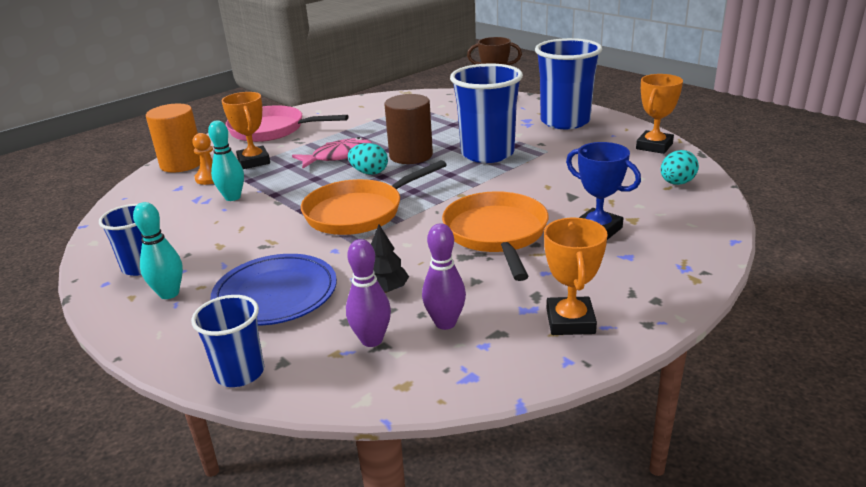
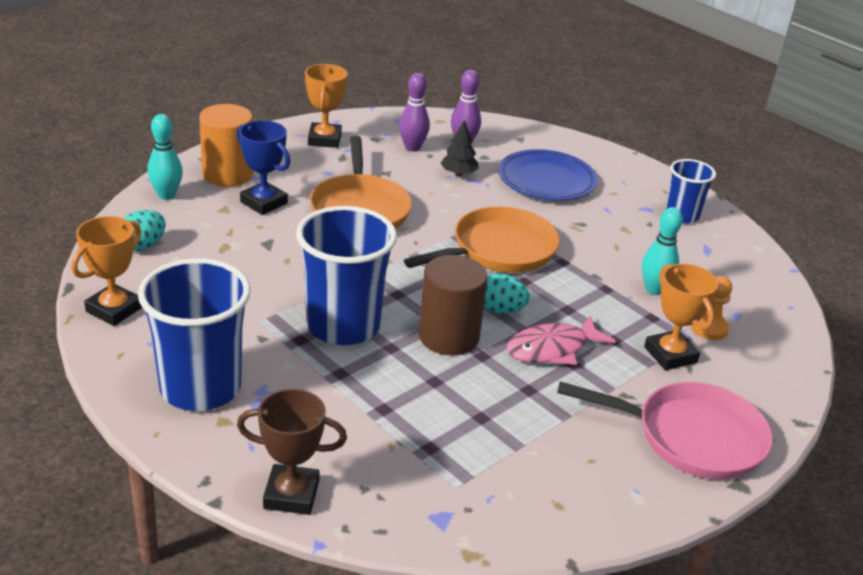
camera: 175 degrees right, 5 degrees up
turquoise bowling pin [133,202,183,299] -> turquoise bowling pin moved to [147,114,183,200]
orange cylinder [146,103,200,172] -> orange cylinder moved to [199,104,254,187]
blue cup [191,295,264,387] -> none

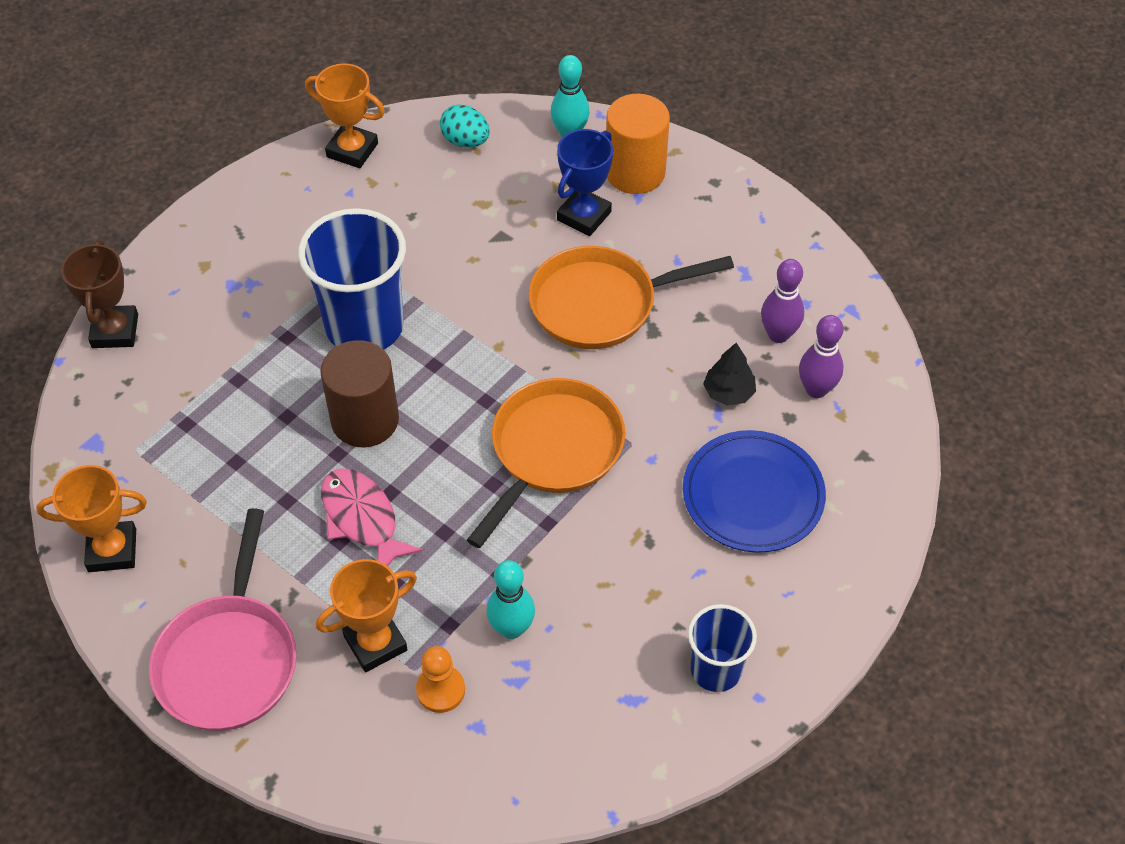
camera: 85 degrees right, 20 degrees up
blue cup [138,258,251,411] -> none
orange trophy [305,64,347,148] -> orange trophy moved to [36,465,147,572]
orange pan [404,206,560,273] -> orange pan turned 105 degrees counterclockwise [467,378,626,548]
turquoise egg [484,273,530,314] -> none

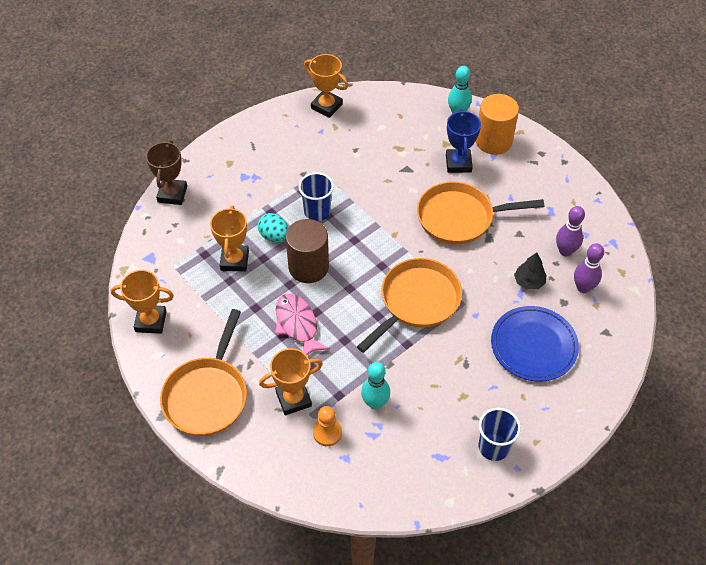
camera: 10 degrees right, 0 degrees up
pink pan [149,508,297,731] -> orange pan [160,309,247,436]
blue cup [298,208,406,350] -> blue cup [298,172,334,221], size x0.57
turquoise egg [440,104,490,147] -> turquoise egg moved to [258,213,288,242]
blue trophy [557,129,613,236] -> blue trophy turned 45 degrees counterclockwise [446,109,481,173]
none -> orange trophy [210,206,249,272]

